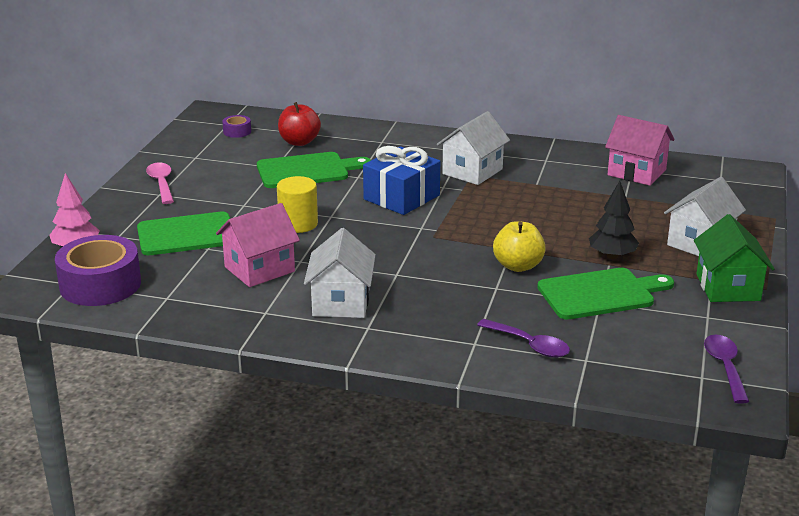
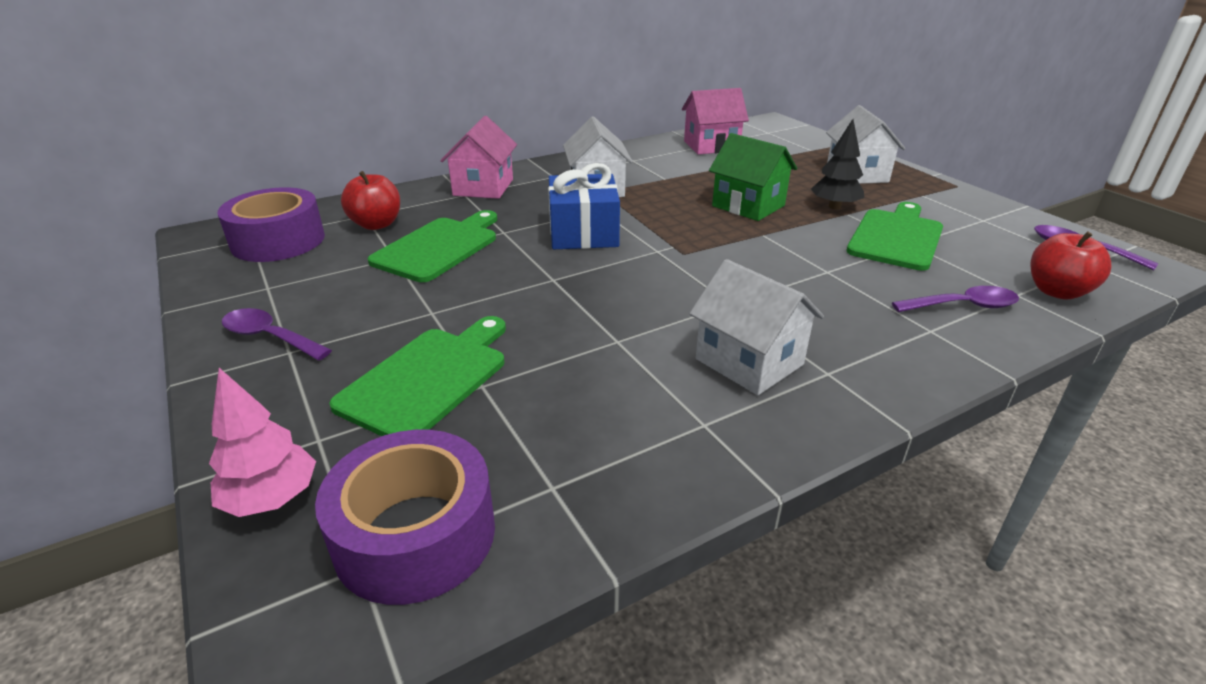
camera: 45 degrees left, 5 degrees up
pink spoon [146,162,174,204] -> purple spoon [222,308,332,360]
pink house [216,203,300,287] -> pink house moved to [440,116,517,199]
purple tape [222,115,251,138] -> purple tape [217,188,325,262], size x2.26
yellow cylinder [277,176,318,233] -> none
yellow apple [493,221,546,272] -> none
green house [694,214,775,302] -> green house moved to [709,133,797,221]
none -> red apple [1030,231,1111,299]

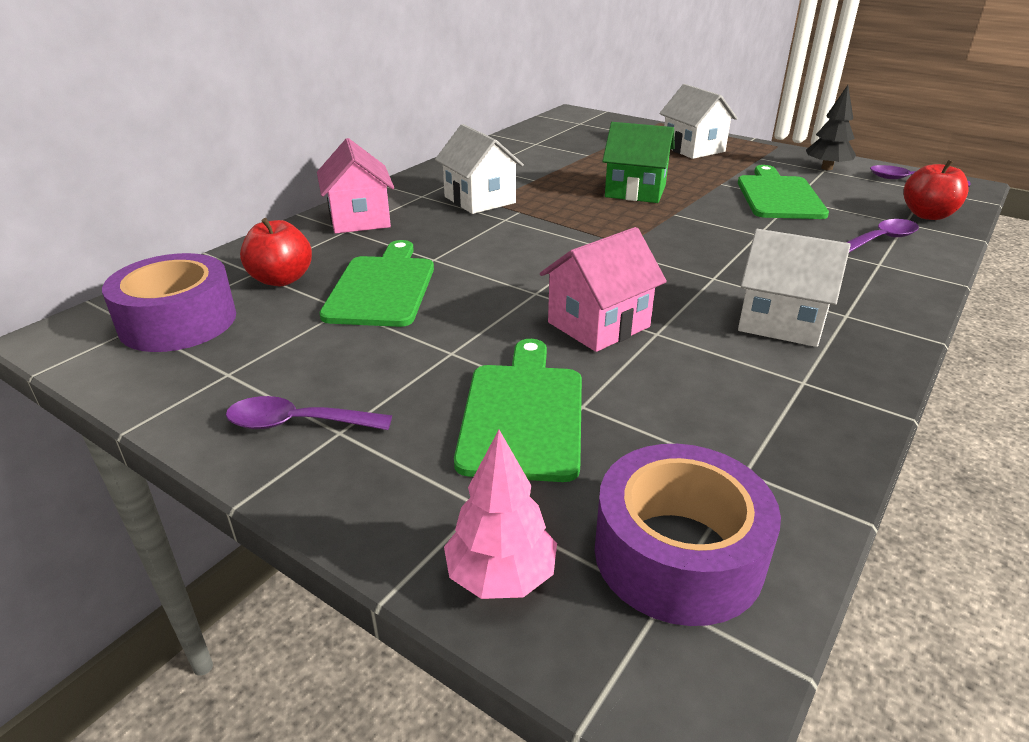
camera: 25 degrees left, 0 degrees up
blue gift [548,163,620,249] -> none
pink house [682,88,749,155] -> pink house moved to [540,227,667,352]
black tree [811,119,864,209] -> black tree moved to [806,85,856,170]

